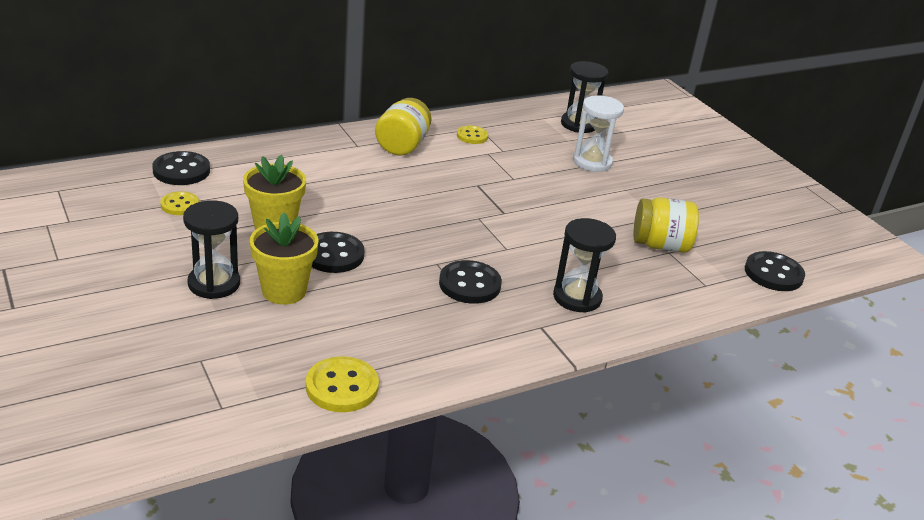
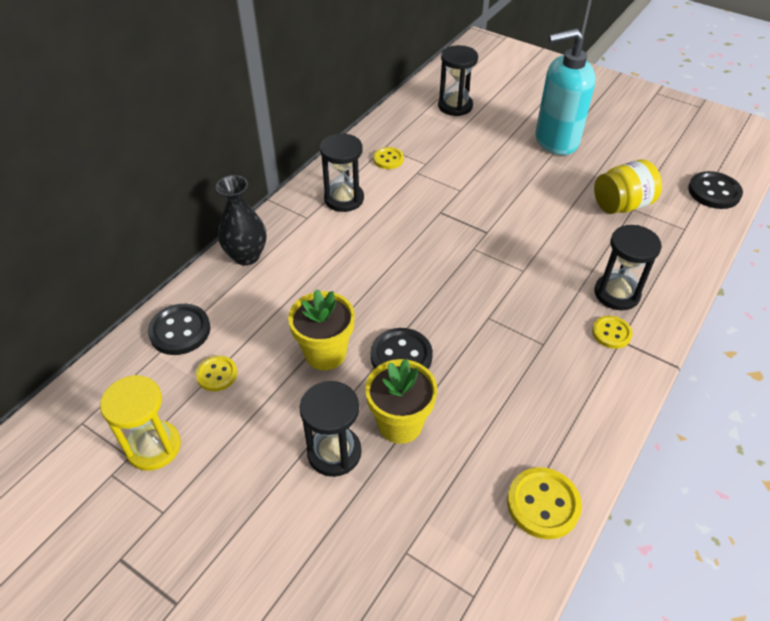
camera: 25 degrees left, 15 degrees up
yellow jar [375,98,432,156] -> black hourglass [320,133,364,212]
black button [439,260,502,304] -> none
white hourglass [573,95,624,172] -> none
none -> yellow hourglass [100,375,181,471]
none -> black vase [216,175,266,265]
none -> turquoise soap dispenser [535,28,596,155]
none -> yellow button [592,316,632,349]

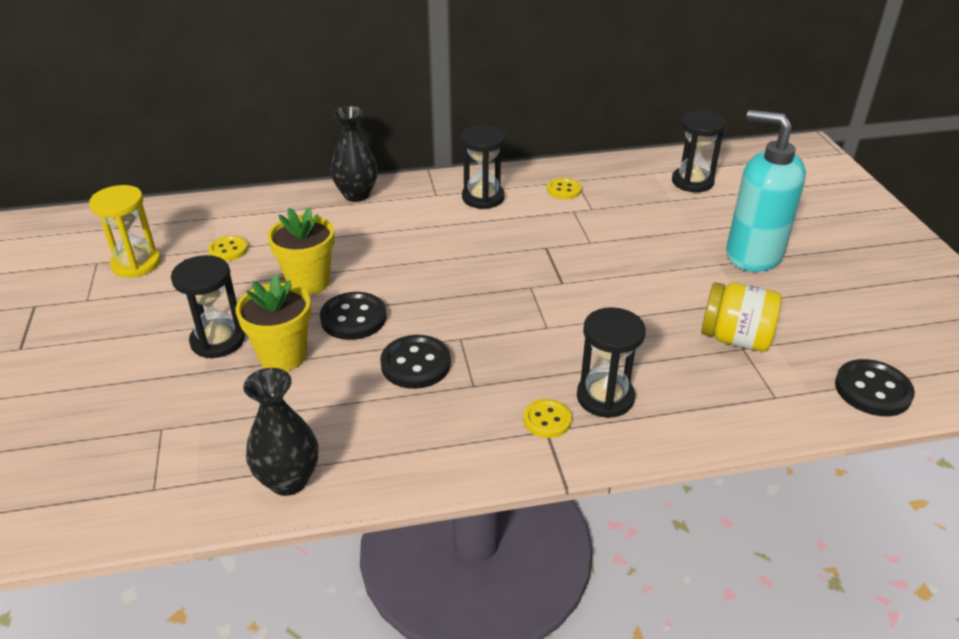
camera: 45 degrees right, 10 degrees down
black button [148,304,211,355] -> black button moved to [380,335,451,389]
yellow button [507,467,582,539] -> black vase [243,368,318,496]

